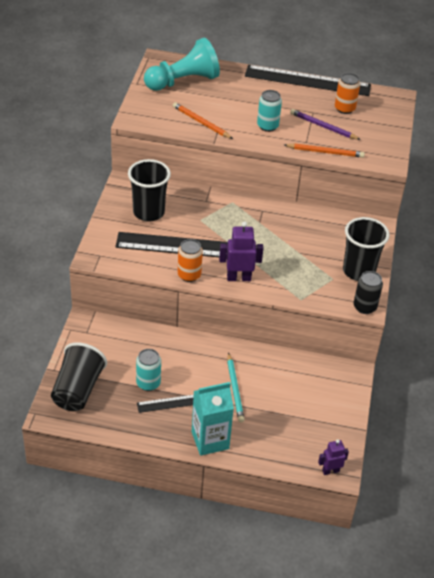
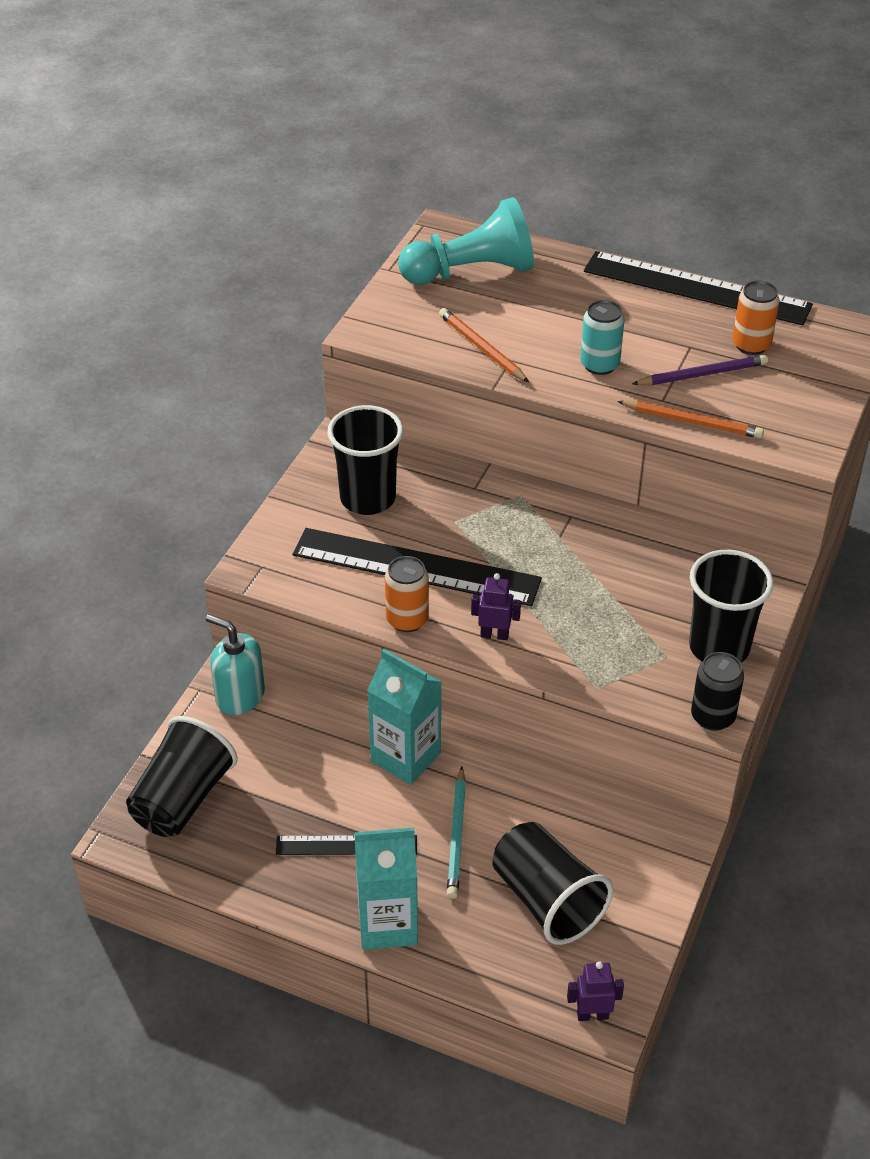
camera: 15 degrees right, 0 degrees up
turquoise can [136,349,161,391] -> none
purple robot [219,221,263,281] -> purple robot [471,573,521,640], size x0.64
purple pencil [290,109,361,140] -> purple pencil turned 120 degrees clockwise [632,354,768,385]
none -> turquoise soap dispenser [206,614,265,715]
none -> turquoise carton [367,649,441,785]
none -> black cup [492,822,613,945]

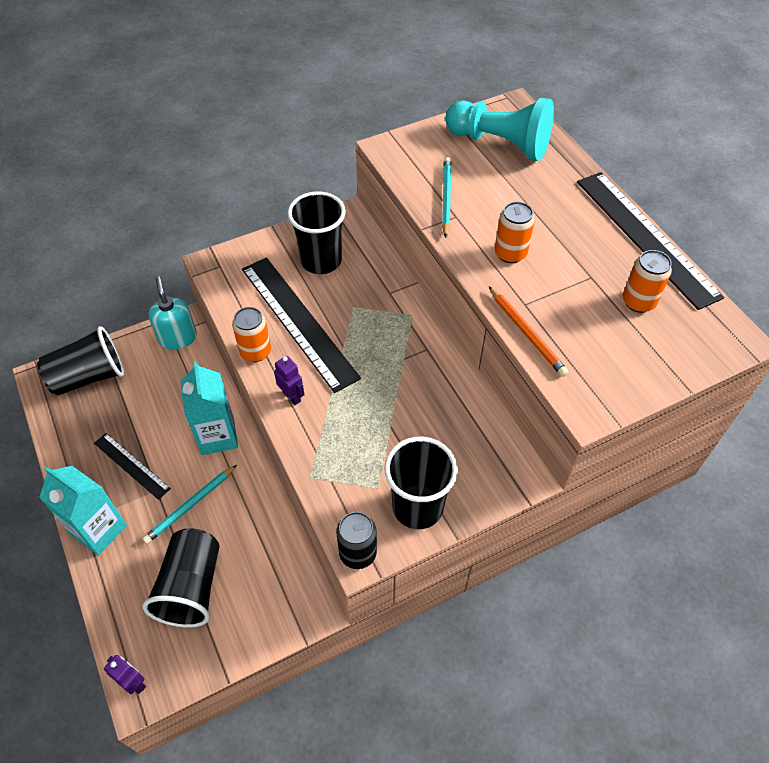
camera: 40 degrees right, 10 degrees up
orange pencil [439,308,529,382] -> turquoise pencil [442,157,452,238]
turquoise can [580,300,625,375] -> orange can [494,202,535,263]
purple pencil [632,354,768,385] -> none

